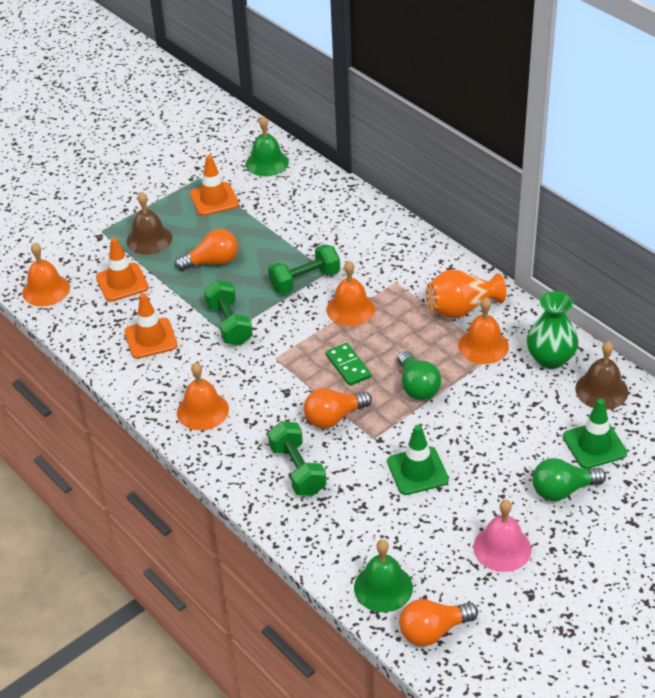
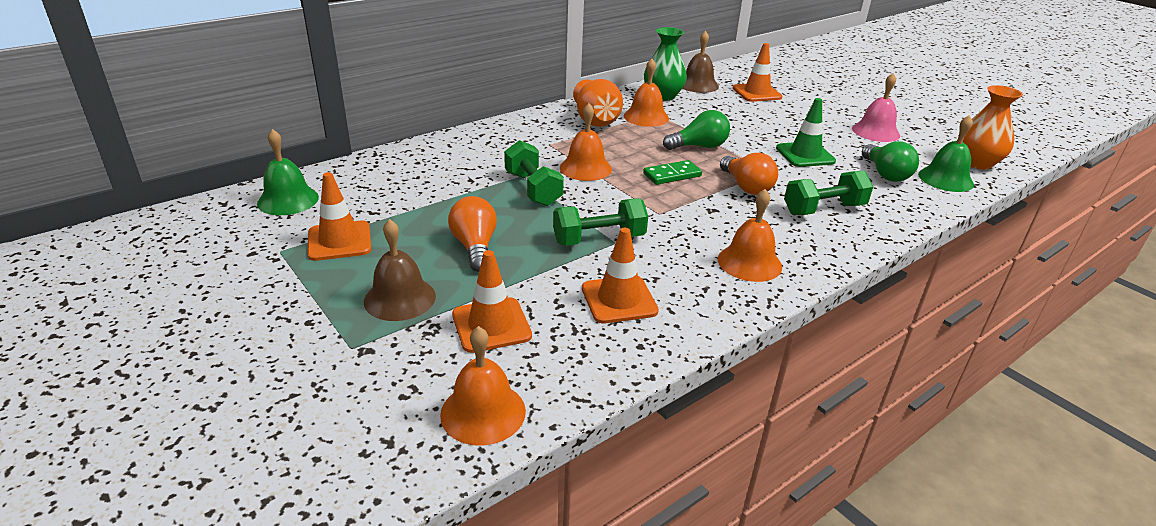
camera: 90 degrees left, 10 degrees down
orange light bulb [399,599,478,646] -> orange vase [958,85,1023,170]
green light bulb [532,458,606,501] -> green light bulb moved to [862,141,919,182]
green traffic cone [563,399,627,469] -> orange traffic cone [733,43,782,102]

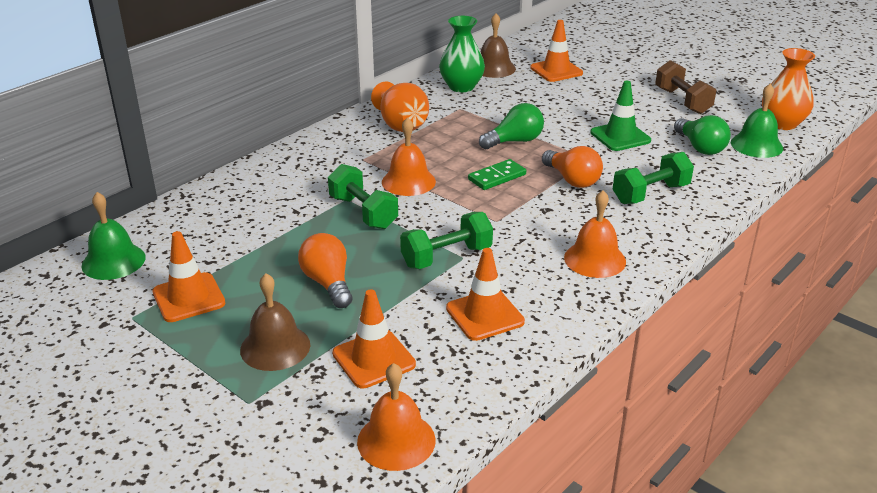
camera: 10 degrees left, 0 degrees up
orange bell [624,59,669,127] -> none
pink bell [852,73,900,142] -> brown dumbbell [655,60,716,114]

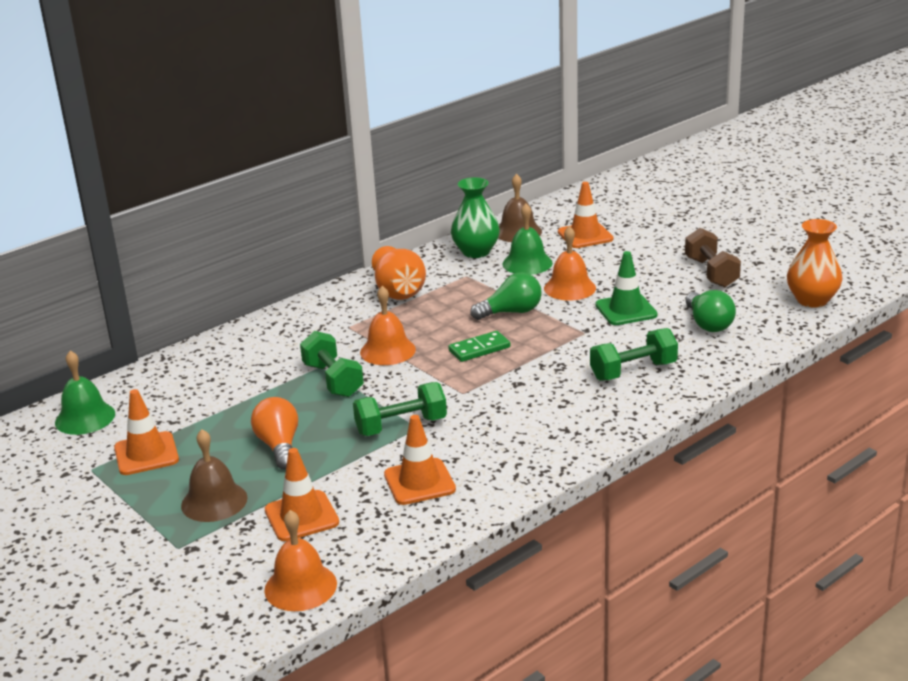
camera: 10 degrees right, 5 degrees down
orange light bulb [542,146,603,188] -> none
orange bell [564,190,626,278] -> orange bell moved to [544,226,596,301]
green bell [731,84,783,158] -> green bell moved to [503,203,552,275]

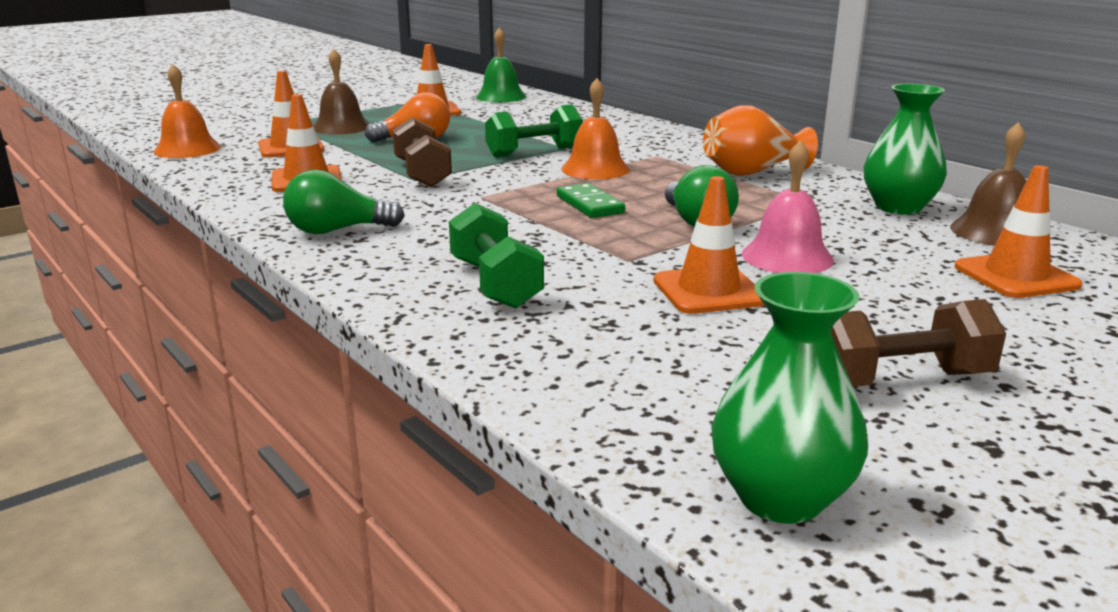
camera: 90 degrees right, 5 degrees down
green dumbbell [353,382,447,436] -> brown dumbbell [392,117,452,187]
green bell [503,203,552,275] -> none
orange bell [544,226,596,301] -> pink bell [742,140,834,273]
green traffic cone [596,251,658,325] -> orange traffic cone [653,176,764,314]
green light bulb [685,290,736,332] -> green light bulb moved to [283,170,405,234]
orange vase [787,219,842,308] -> green vase [711,272,868,524]

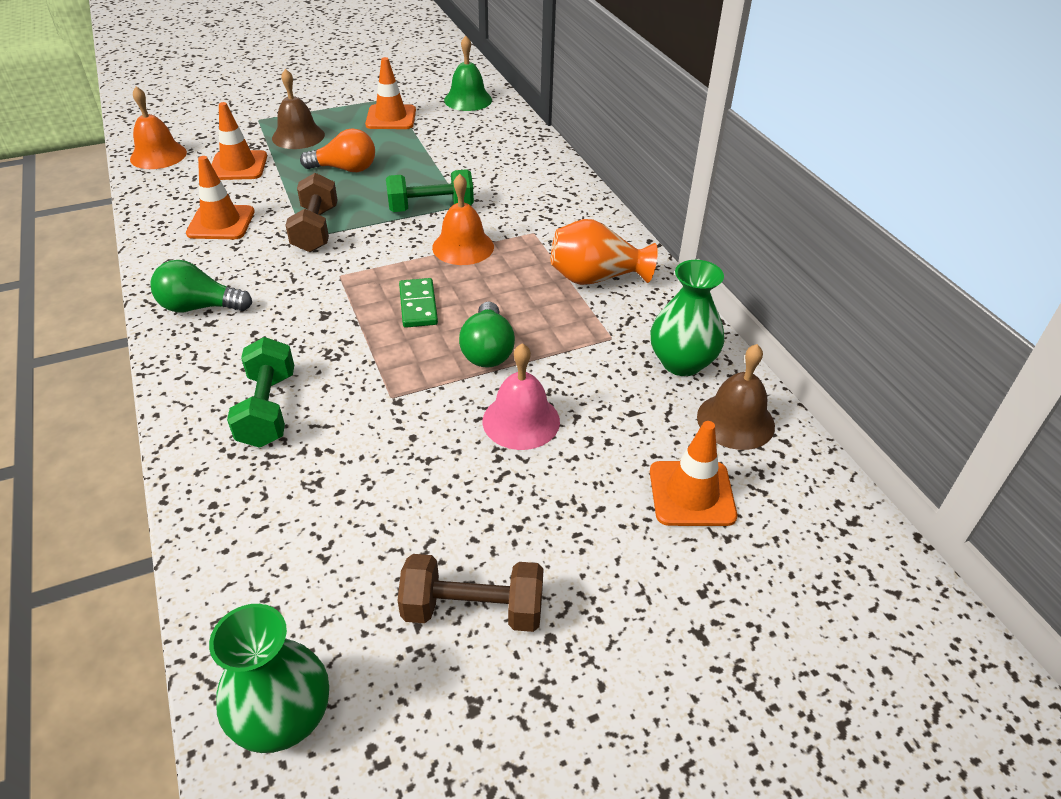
camera: 15 degrees right, 20 degrees up
orange traffic cone [653,176,764,314] -> none

